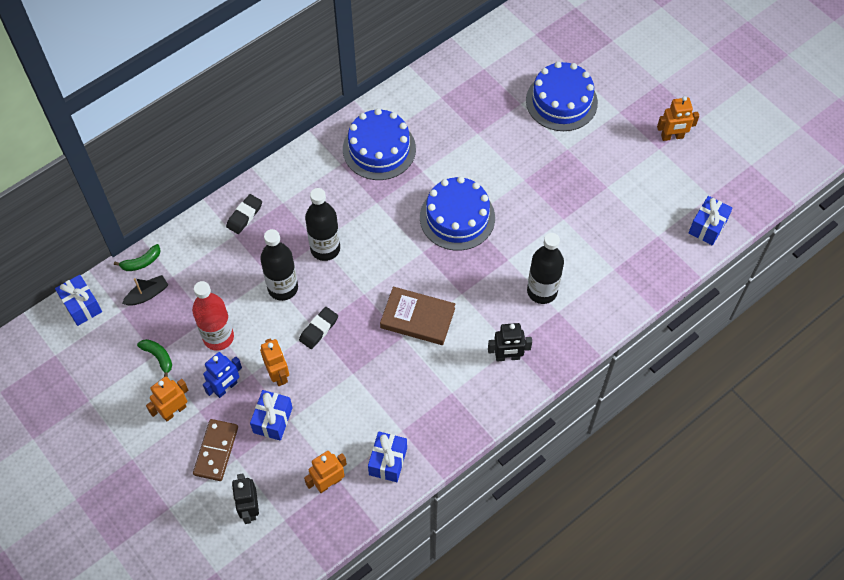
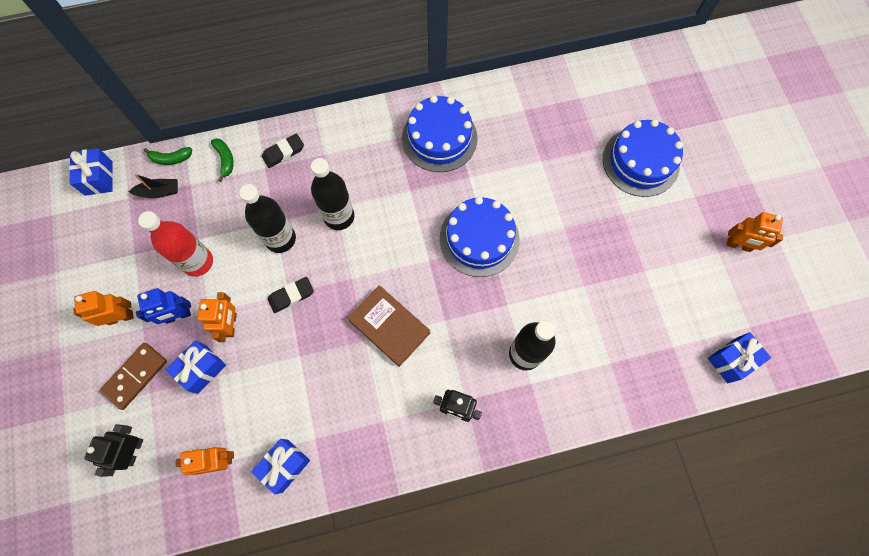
camera: 25 degrees right, 10 degrees up
green banana [137,339,172,377] -> green banana moved to [211,138,234,182]

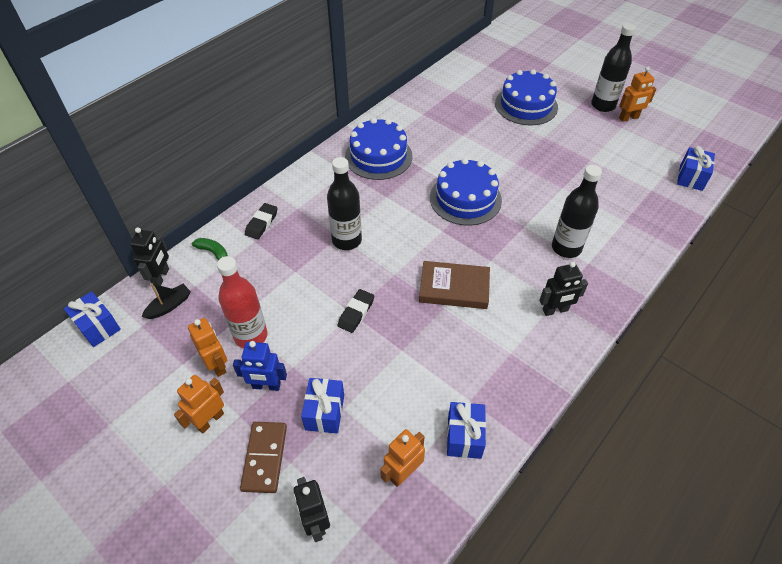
camera: 35 degrees left, 20 degrees down
blue robot [136,288,191,324] -> blue robot turned 60 degrees clockwise [233,341,287,391]
green banana [144,147,192,165] -> black robot [130,227,169,286]
orange robot [198,292,237,342] -> orange robot moved to [188,318,227,377]
black bottle [239,184,296,253] -> black bottle moved to [591,23,636,112]

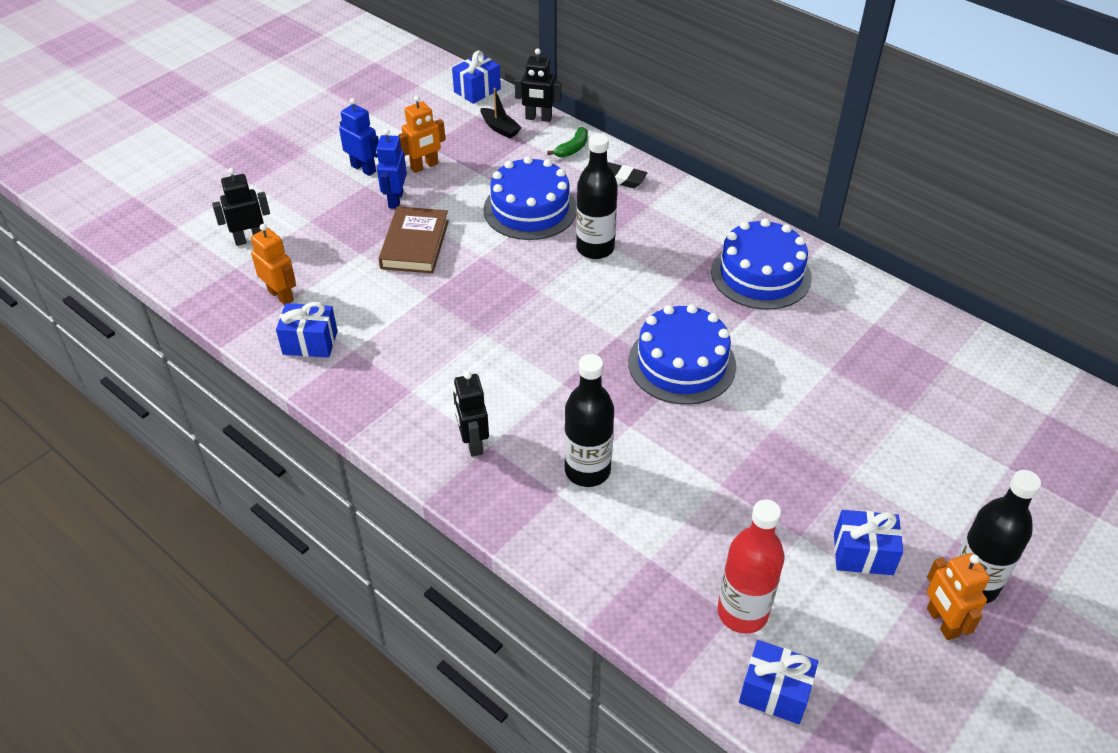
camera: 90 degrees right, 5 degrees down
orange robot [174,375,224,433] -> blue robot [339,98,379,176]
red bottle [217,256,268,349] -> red bottle moved to [717,499,785,634]
brown domino [240,422,287,493] -> none
blue gift [301,378,344,434] -> blue gift moved to [834,510,903,575]
black eraser [338,289,374,333] -> none
brown book [419,261,490,309] -> brown book moved to [378,206,449,274]
blue cake [495,69,558,125] -> blue cake moved to [483,156,577,240]

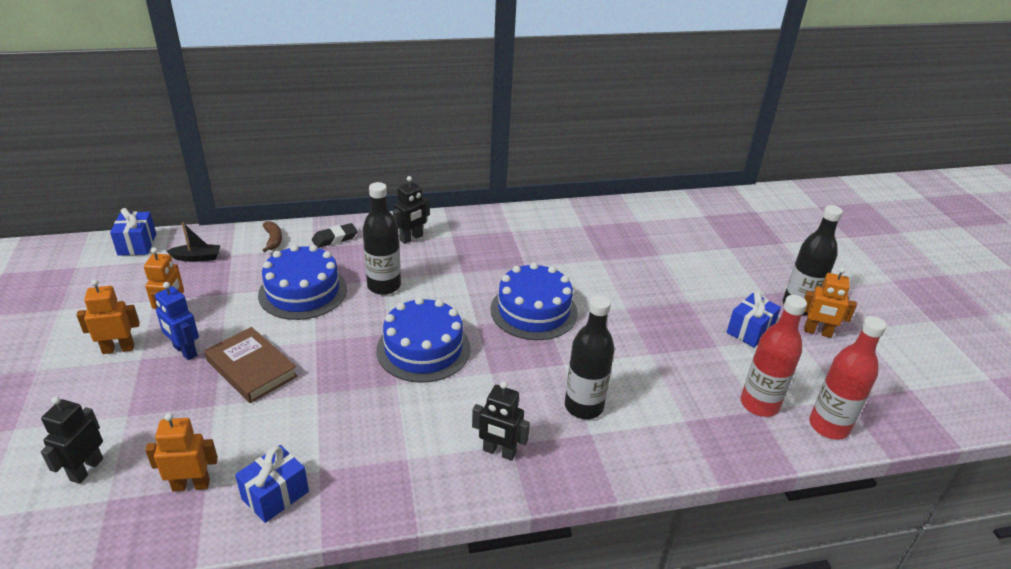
camera: 55 degrees left, 10 degrees down
blue robot [339,98,379,176] -> orange robot [76,279,140,354]
black robot [515,49,561,122] -> black robot moved to [393,176,430,244]
green banana [547,127,588,157] -> brown banana [263,221,282,252]
blue cake [711,219,812,310] -> blue cake moved to [376,297,471,383]
blue gift [739,640,818,724] -> red bottle [809,316,887,440]

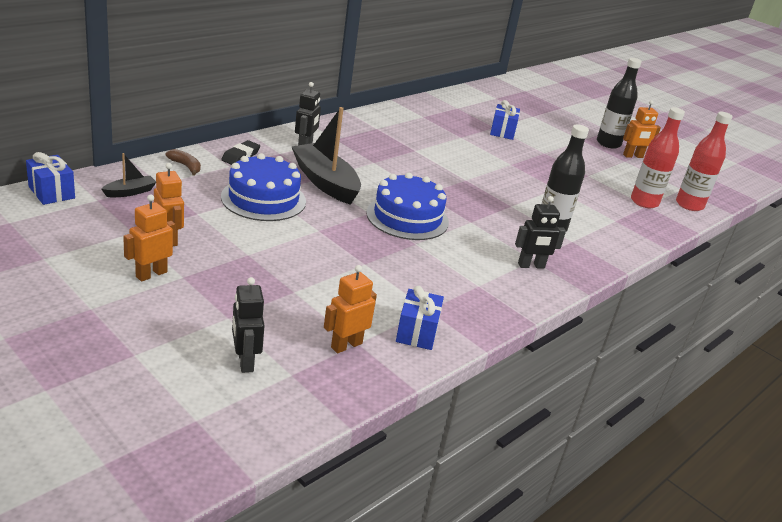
camera: 35 degrees left, 5 degrees down
blue robot [155,282,199,360] -> none
brown book [204,327,298,403] -> none
black bottle [363,182,401,295] -> black boat [292,107,361,205]
blue cake [490,262,578,340] -> none
blue gift [727,292,781,348] -> blue gift moved to [490,100,520,140]

